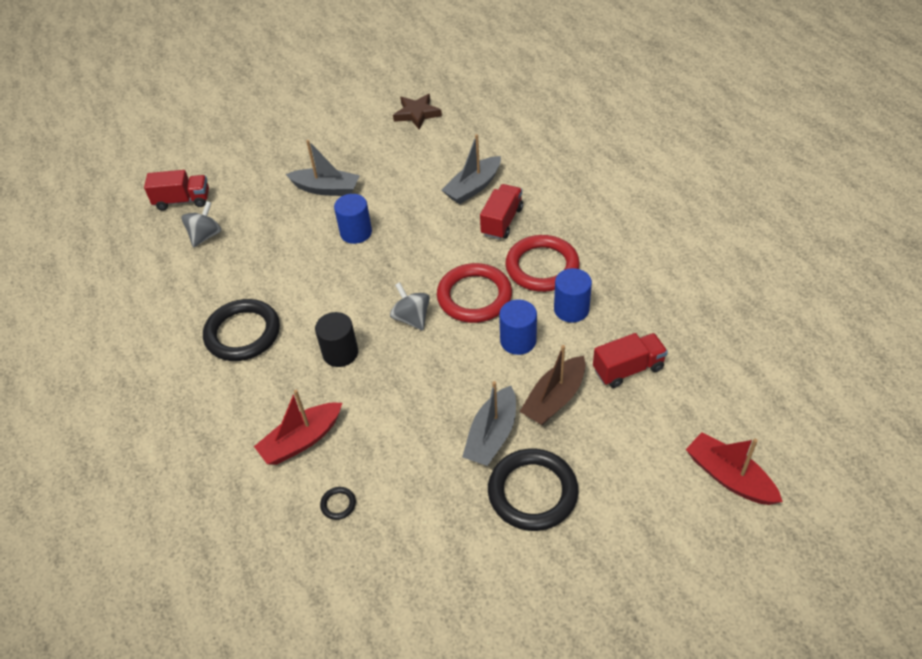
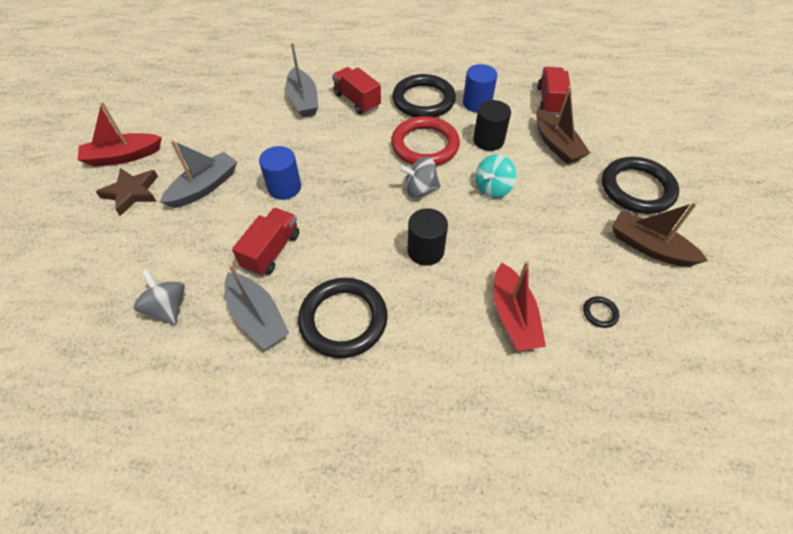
camera: 65 degrees left, 5 degrees up
red truck [144,170,209,211] -> red truck moved to [232,208,299,276]
brown star [393,94,442,129] -> brown star moved to [96,168,158,216]
grey boat [462,381,516,466] -> grey boat moved to [225,264,289,349]
blue cylinder [499,299,537,355] -> black cylinder [473,100,511,151]
red ring [505,235,580,292] -> black ring [392,74,456,117]
red boat [686,432,783,505] -> red boat moved to [78,102,162,167]
none -> turquoise spinning top [475,154,517,198]
none -> brown boat [612,202,708,266]

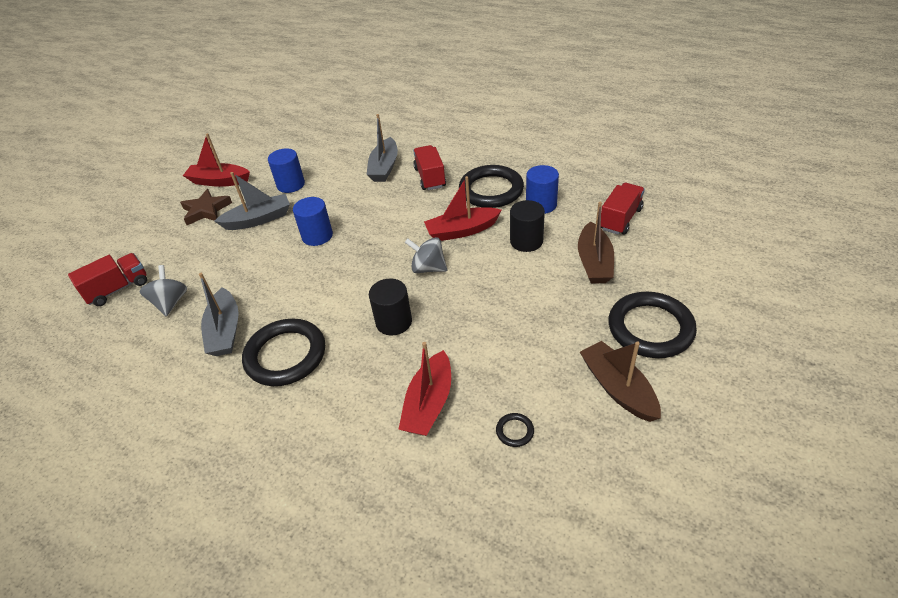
camera: 30 degrees right, 10 degrees down
red truck [232,208,299,276] -> red truck moved to [68,253,147,306]
red ring [391,116,460,166] -> red boat [424,176,502,241]
turquoise spinning top [475,154,517,198] -> none
none -> blue cylinder [268,148,305,193]

